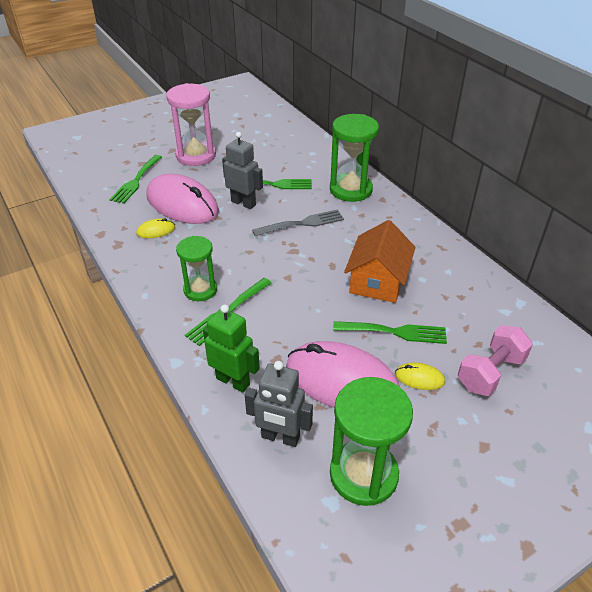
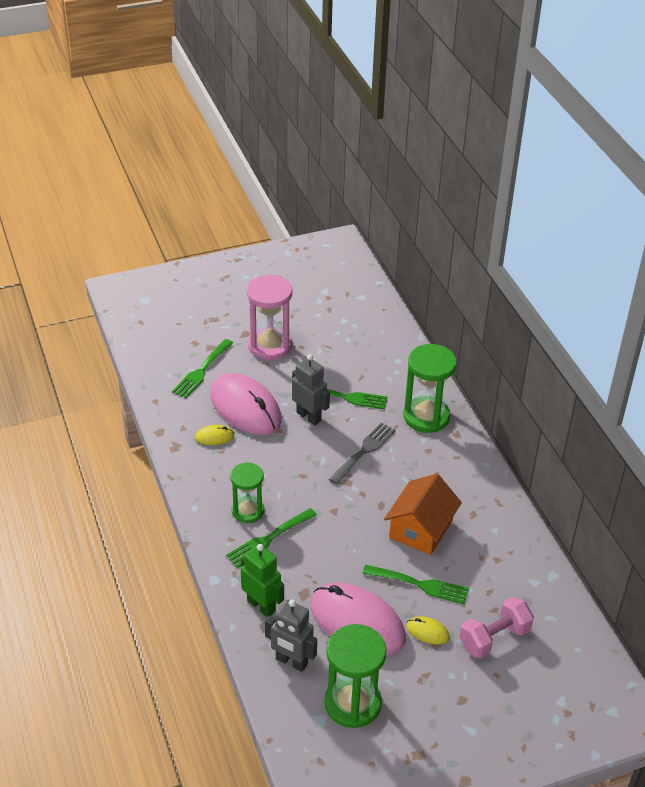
camera: 10 degrees right, 0 degrees up
grey fork [252,209,344,236] -> grey fork turned 45 degrees counterclockwise [329,422,396,484]

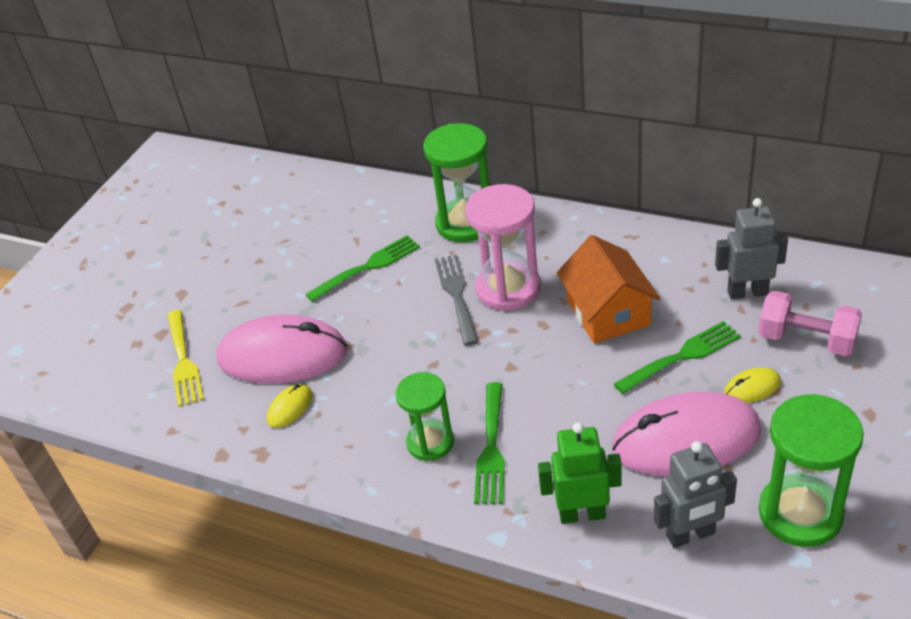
camera: 40 degrees left, 0 degrees up
green fork [172,339,233,398] -> yellow fork [167,310,204,407]
pink hourglass [247,274,293,360] -> pink hourglass moved to [465,184,540,311]
grey robot [292,354,330,425] -> grey robot moved to [715,198,788,299]
pink dumbbell [459,596,534,658] -> pink dumbbell turned 75 degrees counterclockwise [758,291,862,356]

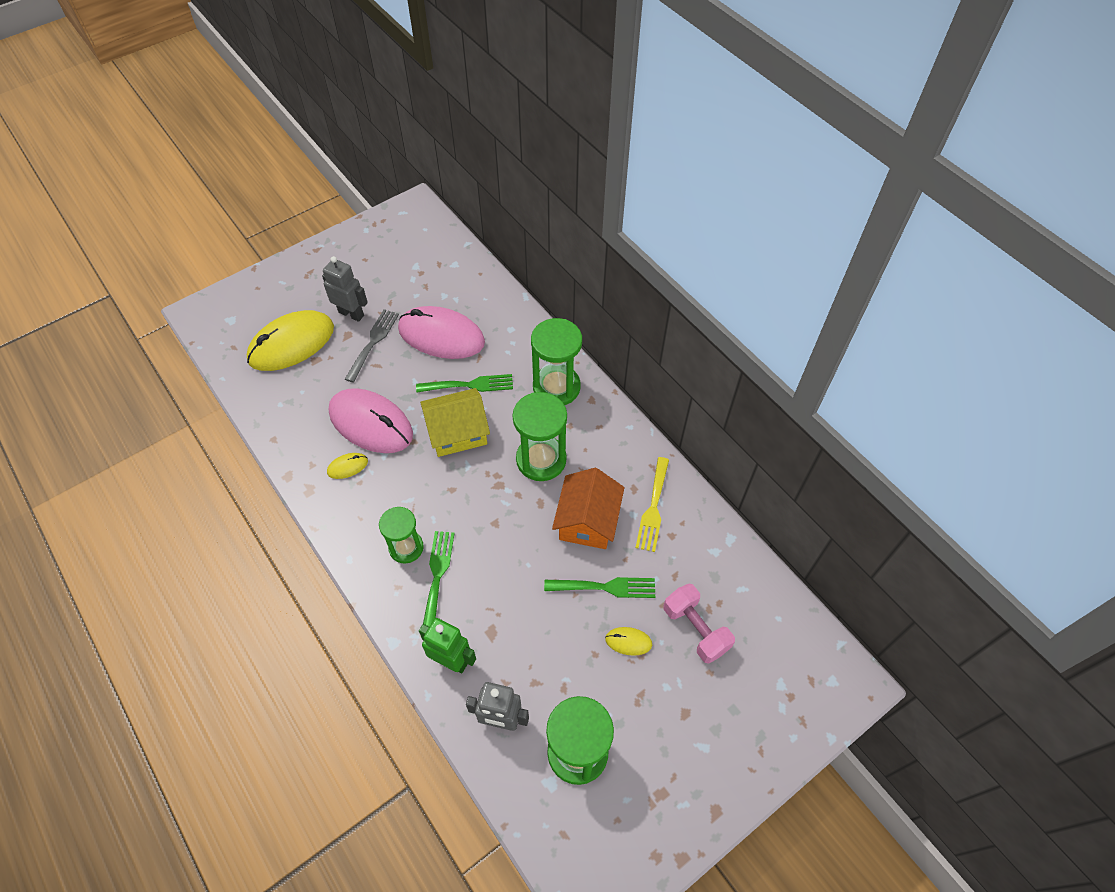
camera: 25 degrees right, 15 degrees up
yellow fork [167,310,204,407] -> yellow fork moved to [635,457,669,552]
grey fork [435,255,479,345] -> grey fork moved to [345,309,399,383]
pink hourglass [465,184,540,311] -> green hourglass [512,392,567,481]
green fork [474,382,505,504] -> green fork turned 150 degrees clockwise [423,531,455,627]
pink mouse [612,392,762,476] -> pink mouse moved to [398,306,485,359]
grey robot [715,198,788,299] -> grey robot moved to [322,256,368,322]
none -> yellow mouse [247,310,334,371]
none -> yellow house [420,388,490,457]

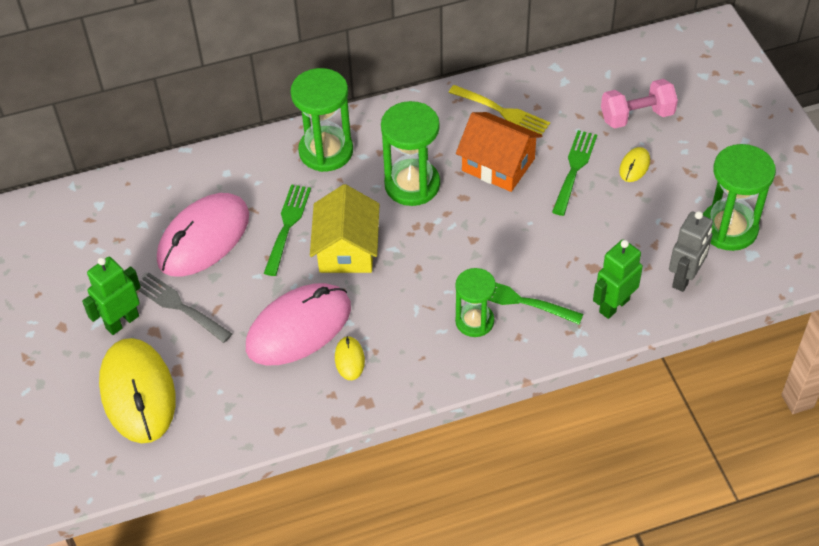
camera: 70 degrees left, 5 degrees down
grey robot [322,256,368,322] -> green robot [82,257,141,335]

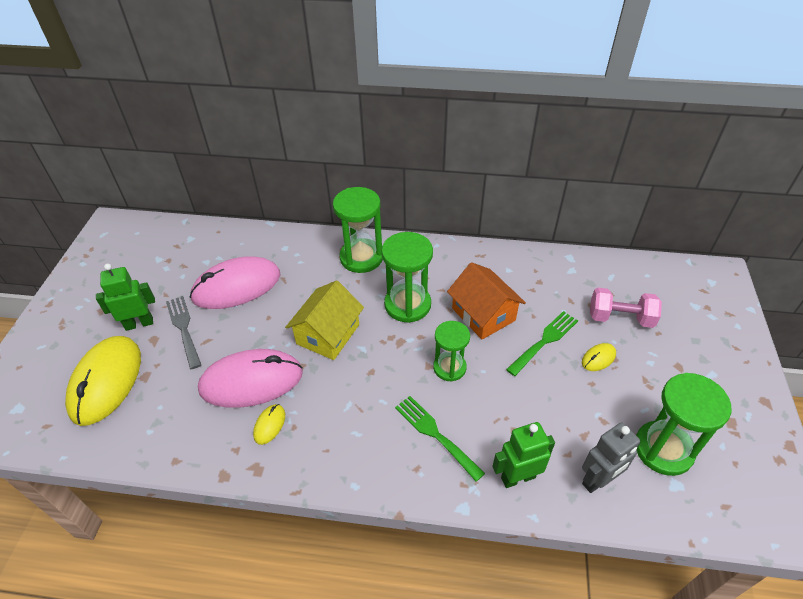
camera: 25 degrees right, 5 degrees down
green fork [264,184,311,276] -> none
yellow fork [448,85,550,135] -> none
green hourglass [455,268,496,337] -> green hourglass moved to [433,321,470,382]

